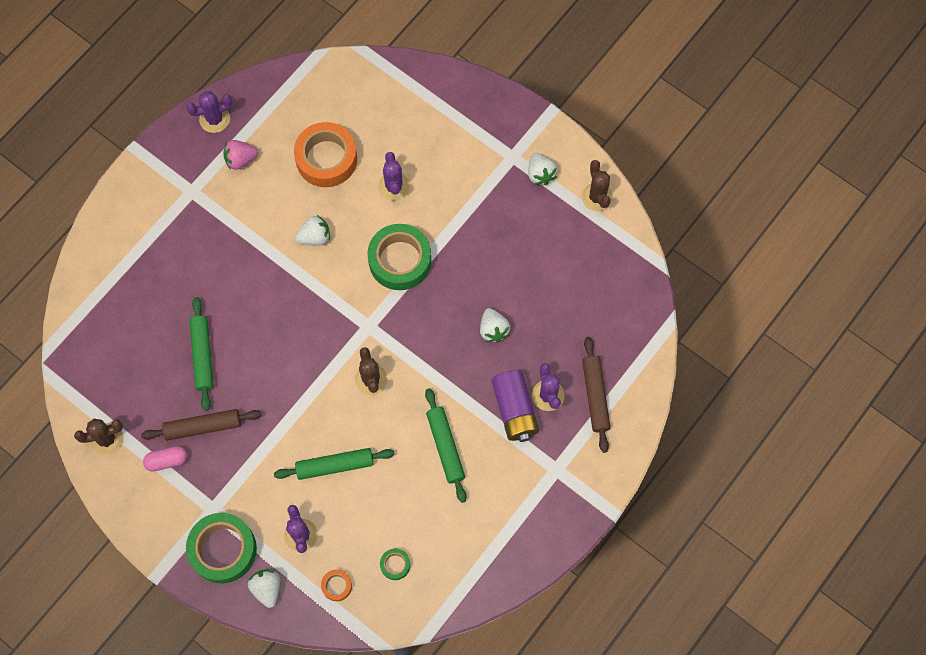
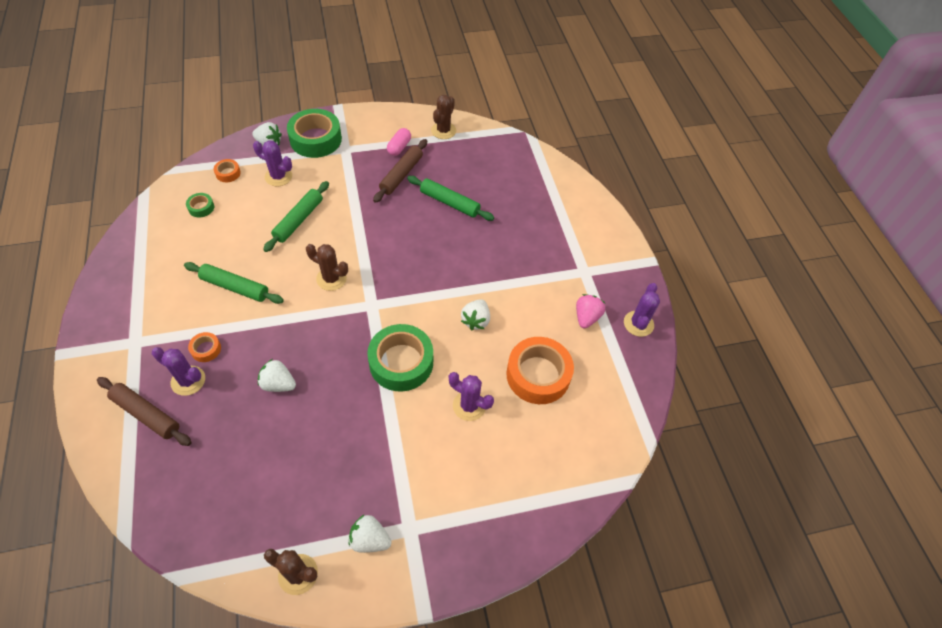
camera: 125 degrees right, 15 degrees down
purple battery [491,370,539,442] -> orange tape [188,332,221,362]

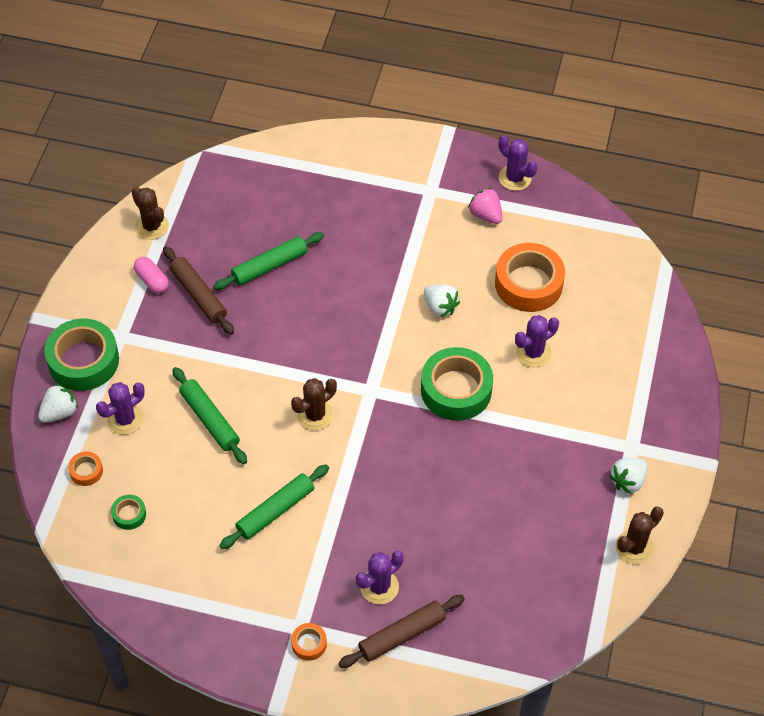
camera: 60 degrees left, 0 degrees up
orange tape [188,332,221,362] -> orange tape moved to [291,623,327,661]
white strawberry [258,359,296,392] -> none

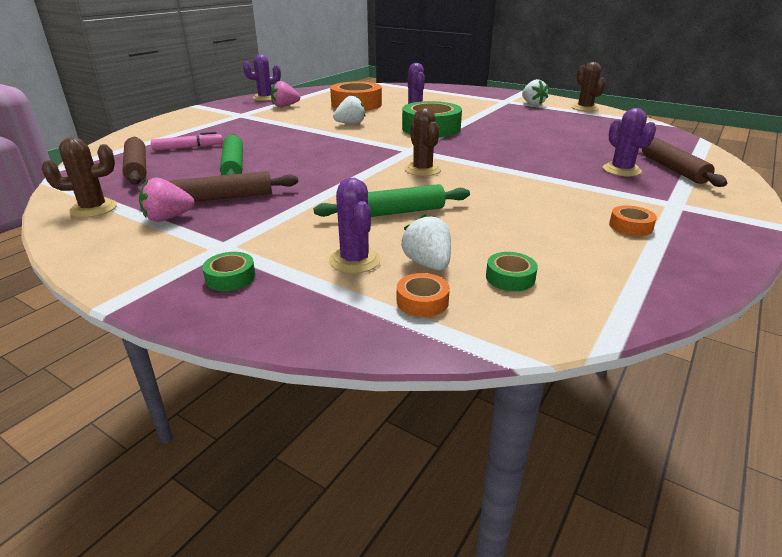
camera: 70 degrees left, 25 degrees down
white strawberry [38,384,78,423] -> white strawberry moved to [401,214,451,270]
green tape [44,318,119,391] -> green tape [202,252,256,291], size x0.45
pink capsule [134,257,169,293] -> pink strawberry [139,178,195,222]
green rolling pin [219,464,329,550] -> none
orange tape [291,623,327,661] -> orange tape moved to [609,205,657,236]
none -> brown rolling pin [122,137,146,184]
none -> pink marker [151,132,223,151]

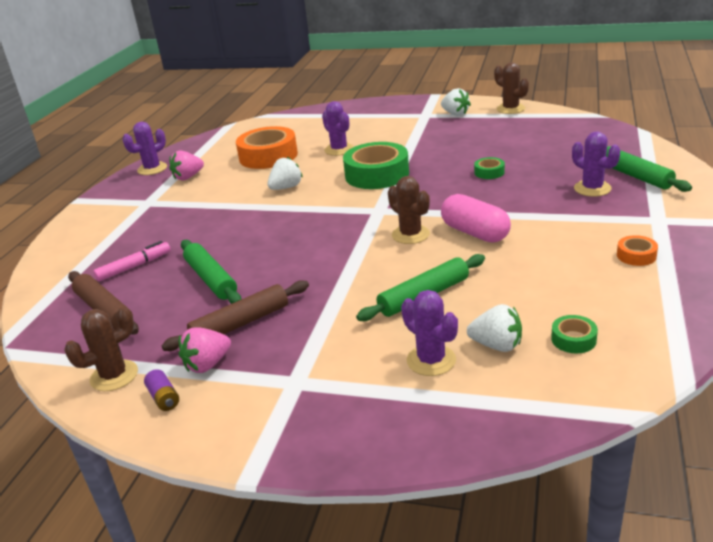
camera: 15 degrees left, 0 degrees up
green tape [202,252,256,291] -> green tape moved to [474,157,505,179]
orange tape [397,273,450,317] -> none
white strawberry [401,214,451,270] -> white strawberry turned 150 degrees clockwise [467,304,522,352]
brown rolling pin [642,137,727,187] -> green rolling pin [606,146,692,192]
none -> purple battery [144,369,179,411]
none -> pink capsule [441,194,511,242]

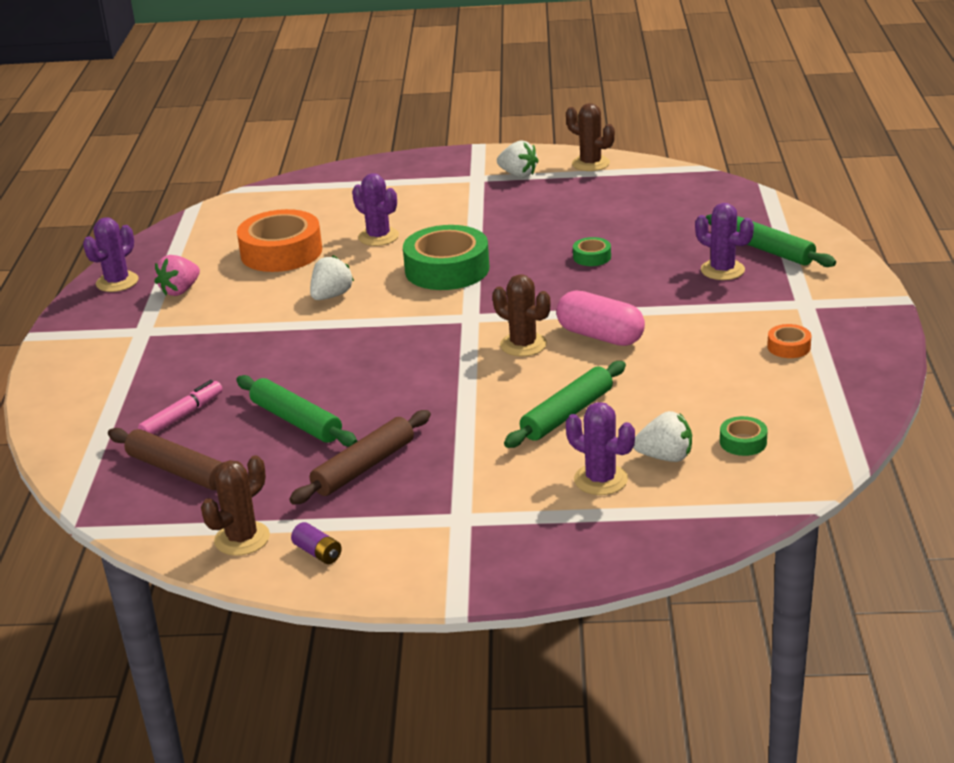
camera: 15 degrees left, 0 degrees up
pink strawberry [179,327,231,373] -> none

